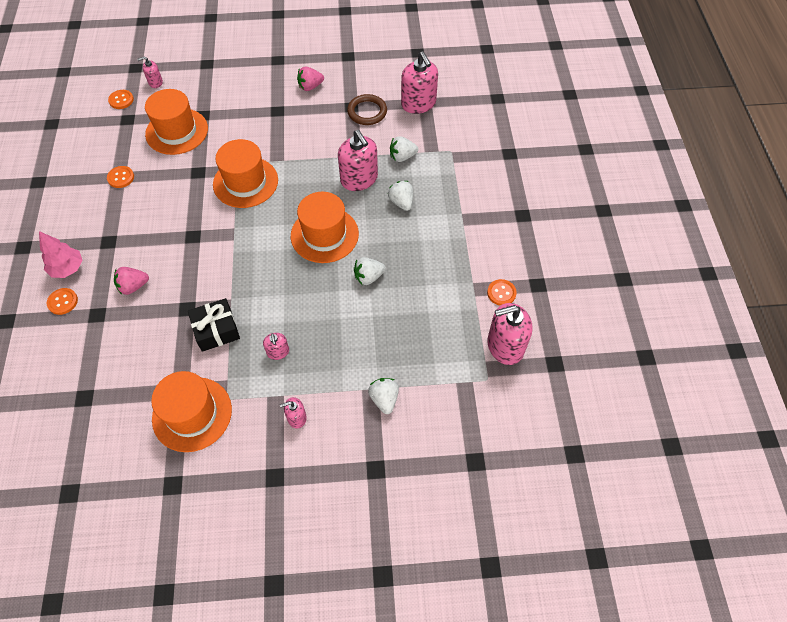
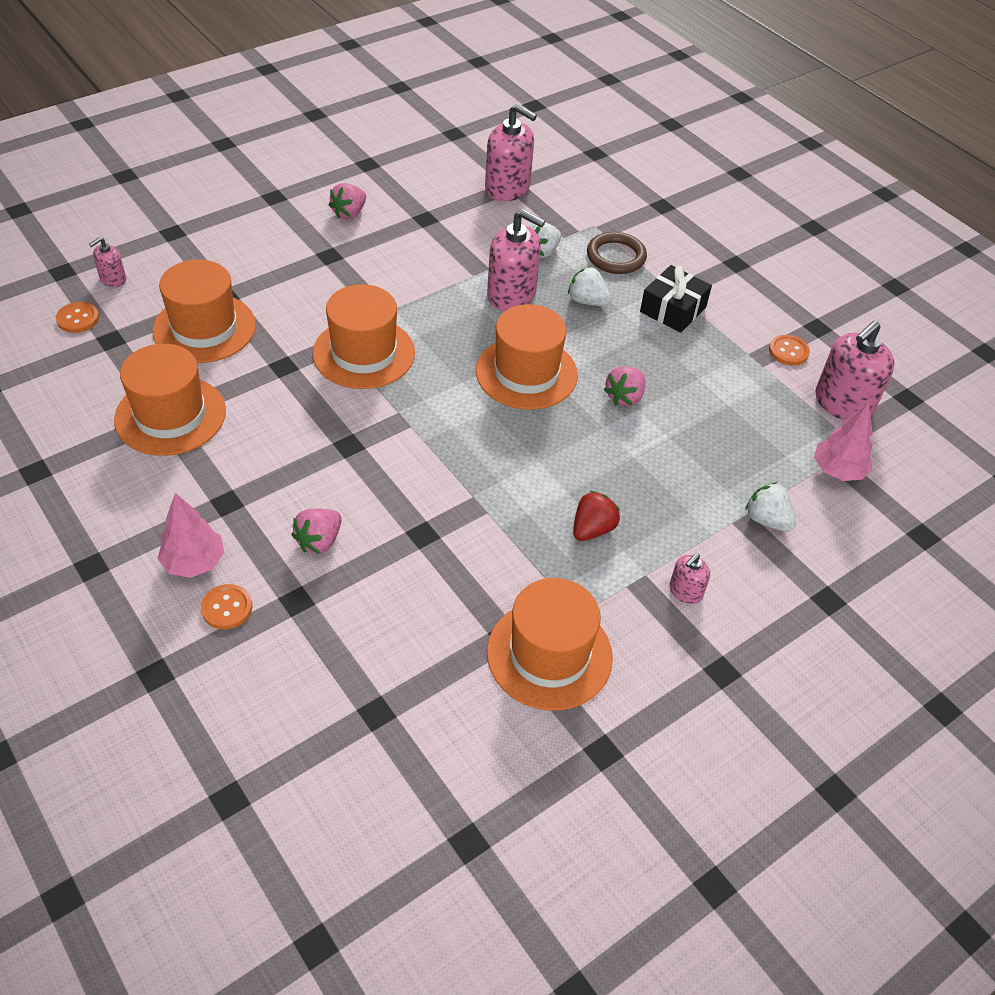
camera: 35 degrees left, 10 degrees down
orange button [107,166,134,188] -> orange hat [114,344,226,456]
black gift [188,298,240,352] -> black gift moved to [640,265,712,333]
pink soap dispenser [263,333,289,360] -> red strawberry [573,491,620,541]
brown ring [347,94,387,125] -> brown ring moved to [587,232,647,274]
white strawberry [354,257,386,285] -> pink strawberry [604,366,645,406]
none -> pink tree [814,402,873,481]

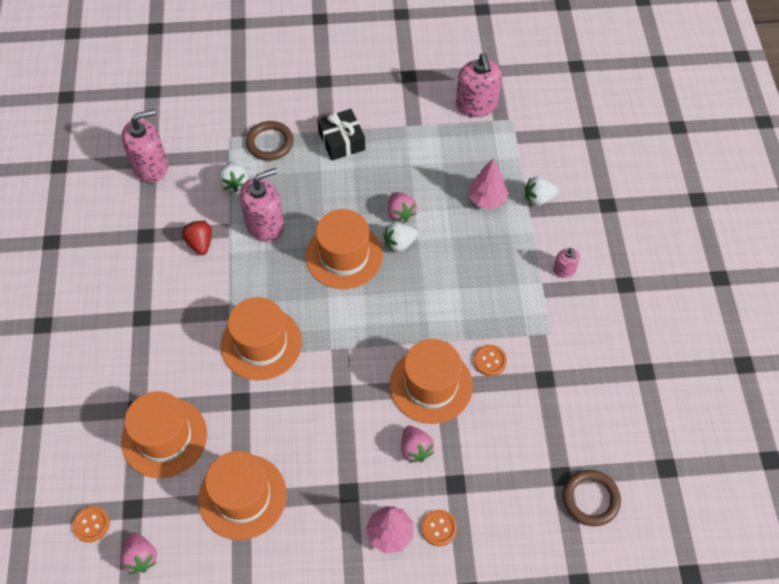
camera: 55 degrees left, 10 degrees up
pink soap dispenser [89,237,126,287] -> none
pink strawberry [329,183,366,219] -> pink strawberry moved to [120,533,157,574]
orange hat [487,578,613,711] -> orange hat moved to [390,339,473,424]
white strawberry [568,267,611,306] -> white strawberry moved to [383,222,418,253]
red strawberry [573,491,620,541] -> red strawberry moved to [182,220,212,255]
orange button [769,335,810,366] -> orange button moved to [474,345,507,376]
pink tree [814,402,873,481] -> pink tree moved to [469,159,509,209]
none -> brown ring [563,470,621,526]

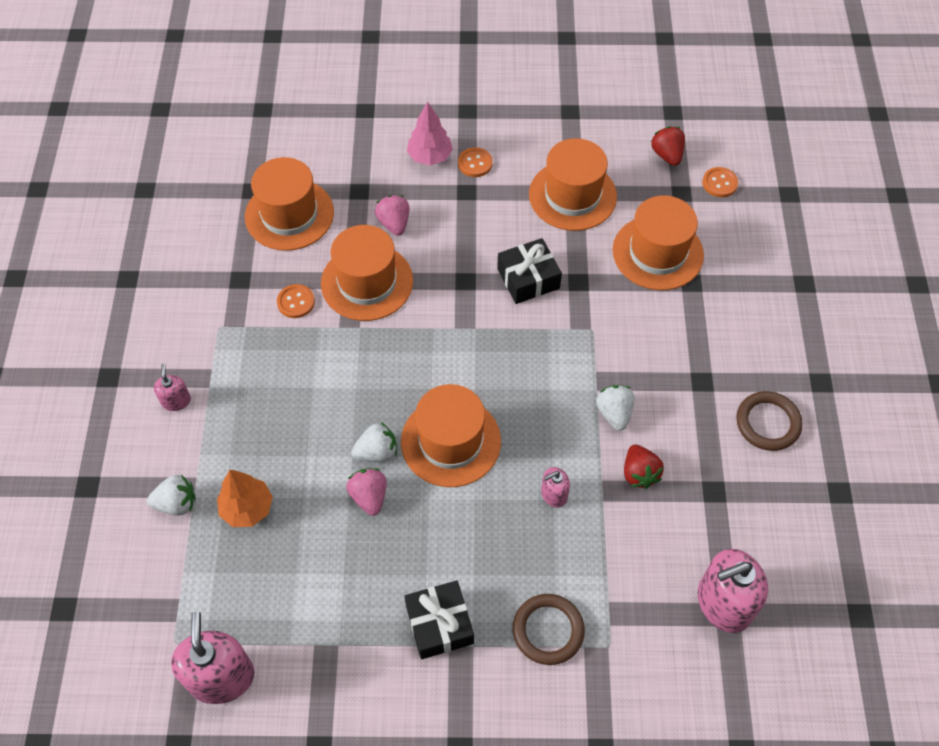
camera: 175 degrees left, 0 degrees up
pink strawberry [120,533,157,574] -> red strawberry [651,126,685,166]
white strawberry [218,162,248,192] -> white strawberry moved to [596,385,635,431]
orange hat [221,297,302,380] -> orange hat moved to [245,157,334,251]
pink soap dispenser [240,168,284,242] -> pink soap dispenser [541,467,570,508], size x0.50
orange button [421,510,457,546] -> orange button moved to [458,147,493,177]
pink tree [469,159,509,209] -> orange tree [217,470,273,527]
brown ring [563,470,621,526] -> brown ring moved to [736,391,803,451]
none -> black gift [497,238,562,304]

